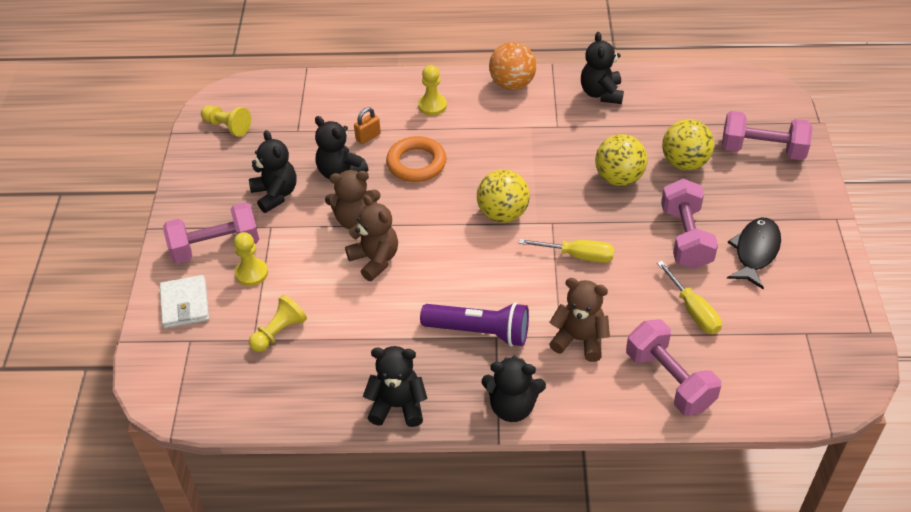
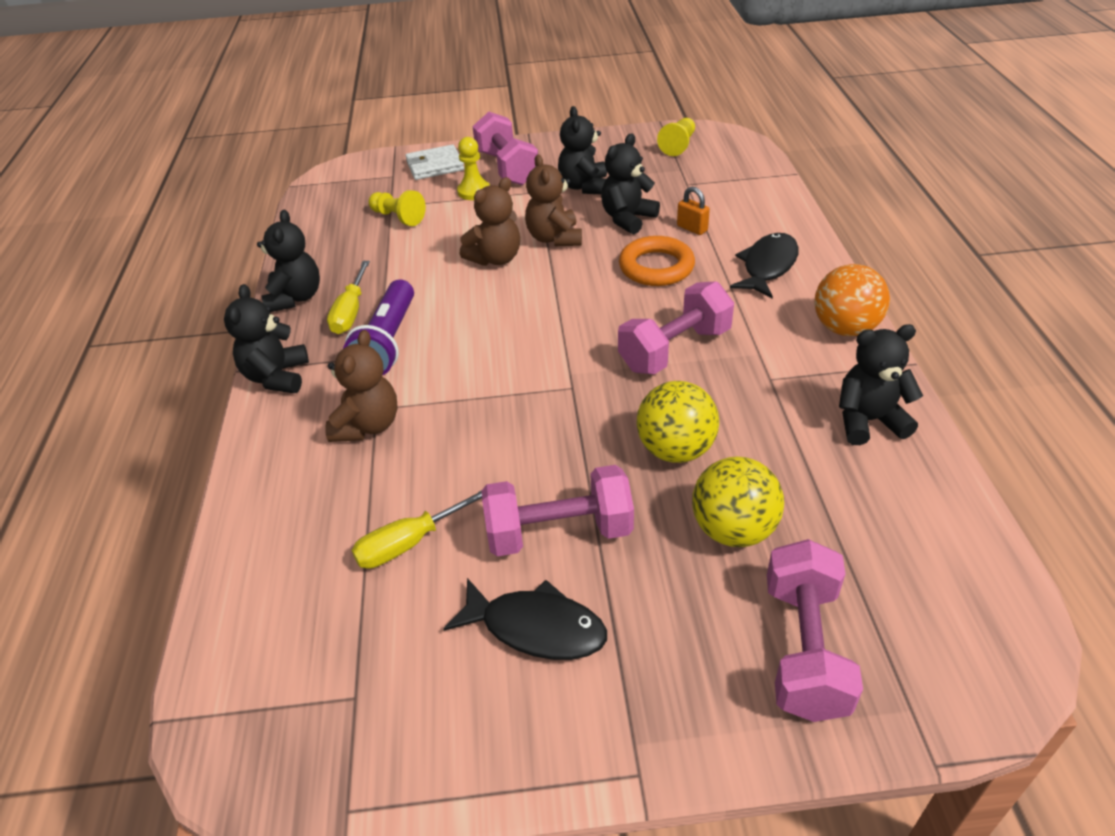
camera: 85 degrees right, 5 degrees down
black teddy bear [249,130,296,213] -> black teddy bear turned 120 degrees clockwise [558,106,607,194]
yellow pawn [418,65,447,116] -> black fish [730,233,799,298]
yellow ball [477,170,530,223] -> none
yellow screwdriver [519,239,614,263] -> yellow screwdriver moved to [327,261,370,334]
pink dumbbell [626,319,721,416] -> pink dumbbell moved to [618,281,734,374]

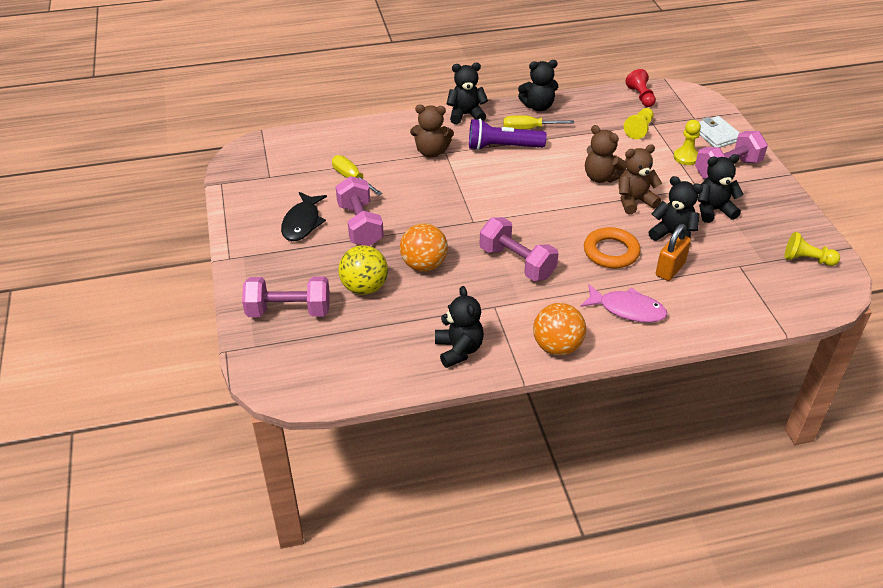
camera: 80 degrees right, 0 degrees up
yellow ball [636,381,719,463] -> orange ball [400,223,448,272]
orange padlock [677,186,710,235] -> orange padlock [656,224,691,281], size x1.53
black fish [730,233,799,298] -> pink fish [580,284,667,323]
none -> red pawn [626,69,656,107]

